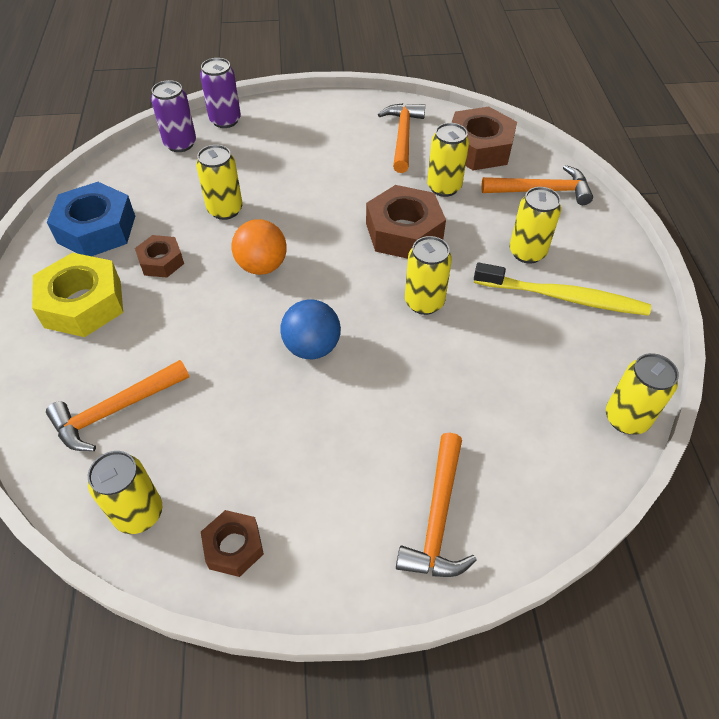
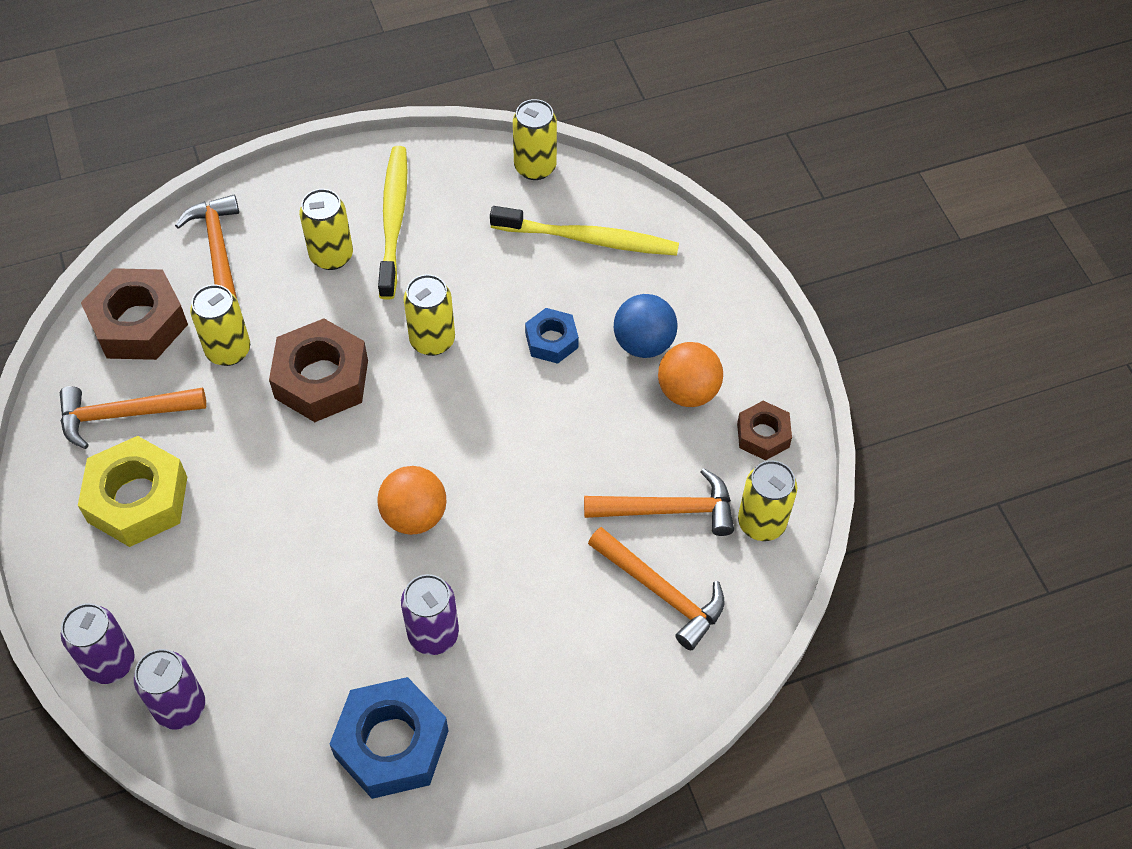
camera: 105 degrees left, 5 degrees up
yellow nut [32,253,123,337] -> yellow nut moved to [78,436,187,547]
brown nut [135,235,184,278] -> purple can [401,574,459,655]
yellow can [196,145,243,220] -> none
blue ball [280,299,341,359] -> blue ball moved to [614,294,678,358]
orange hammer [396,432,477,577] -> orange hammer moved to [584,468,734,536]
none -> yellow toothbrush [490,206,679,256]
none -> blue nut [525,308,579,364]
none -> orange ball [658,342,723,407]

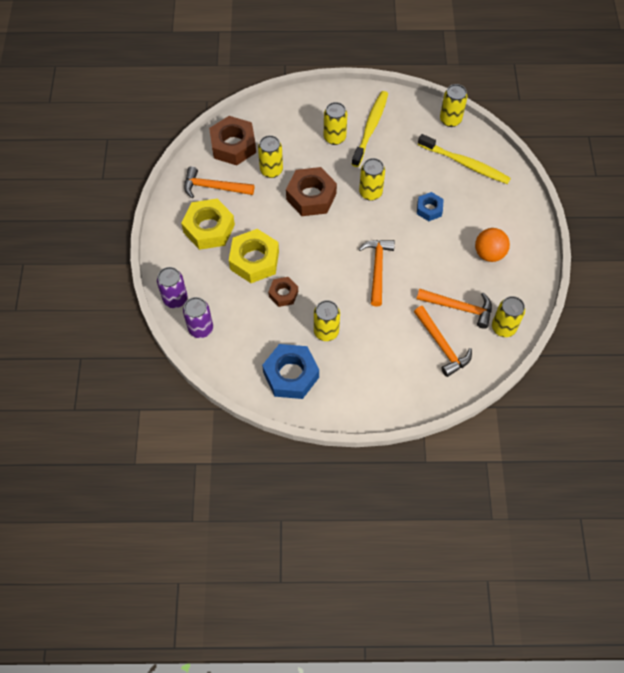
camera: 20 degrees right, 5 degrees up
orange hammer [175,195,239,298] -> orange hammer moved to [359,240,395,307]
orange ball [377,466,447,535] -> none
purple can [401,574,459,655] -> yellow can [314,300,340,341]
blue ball [614,294,678,358] -> none
brown nut [737,401,792,460] -> brown nut moved to [268,277,298,307]
none -> yellow nut [229,229,279,283]

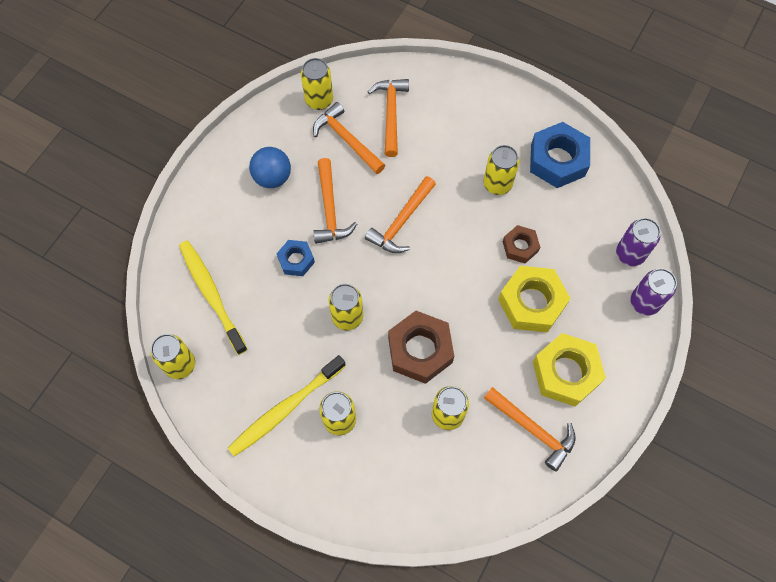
camera: 150 degrees left, 5 degrees up
brown nut [209,116,256,165] -> none
orange ball [475,228,510,262] -> blue ball [249,147,291,188]
none -> orange hammer [313,158,357,244]

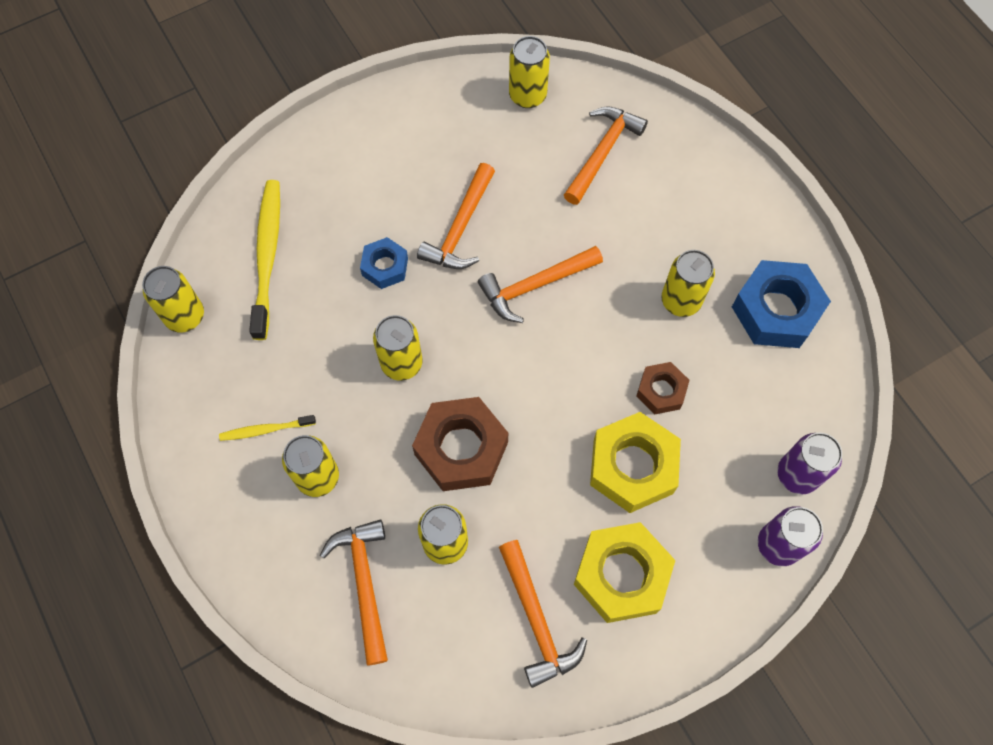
camera: 30 degrees right, 0 degrees up
yellow toothbrush [228,355,346,457] -> yellow toothbrush [219,415,316,441], size x0.51
blue ball [249,147,291,188] -> none
orange hammer [313,102,385,174] -> orange hammer moved to [320,519,388,665]

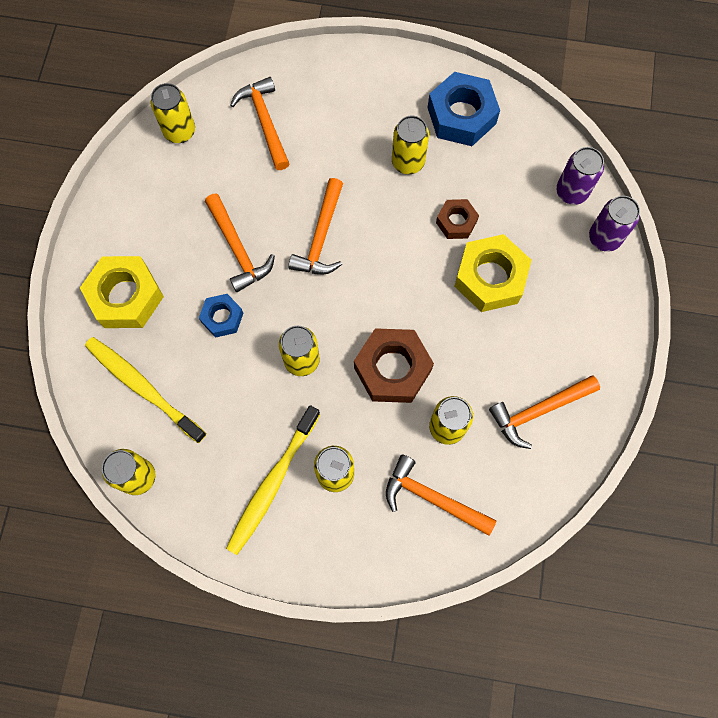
camera: 50 degrees left, 5 degrees up
yellow toothbrush [219,415,316,441] -> yellow toothbrush [226,405,320,555], size x1.95
orange hammer [499,540,587,688] -> orange hammer turned 135 degrees clockwise [489,376,600,449]
yellow nut [574,522,675,623] -> yellow nut moved to [80,256,164,328]

